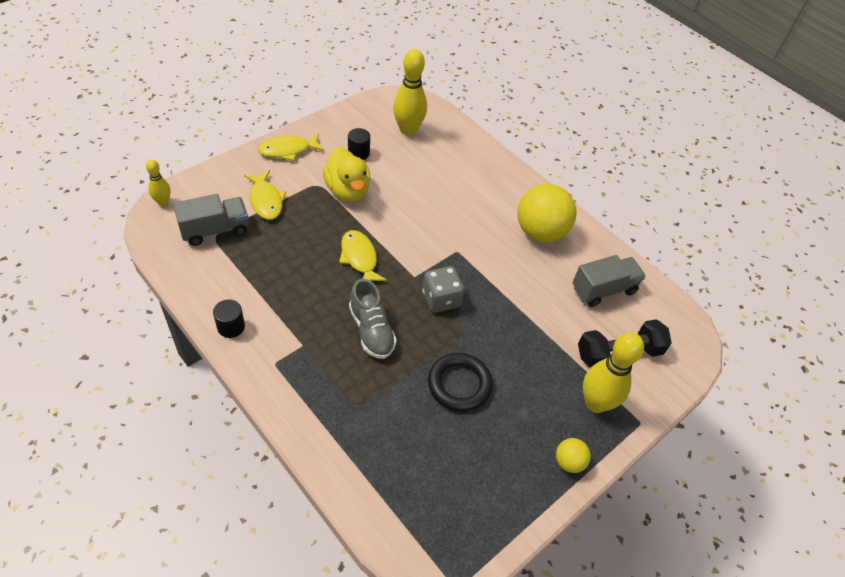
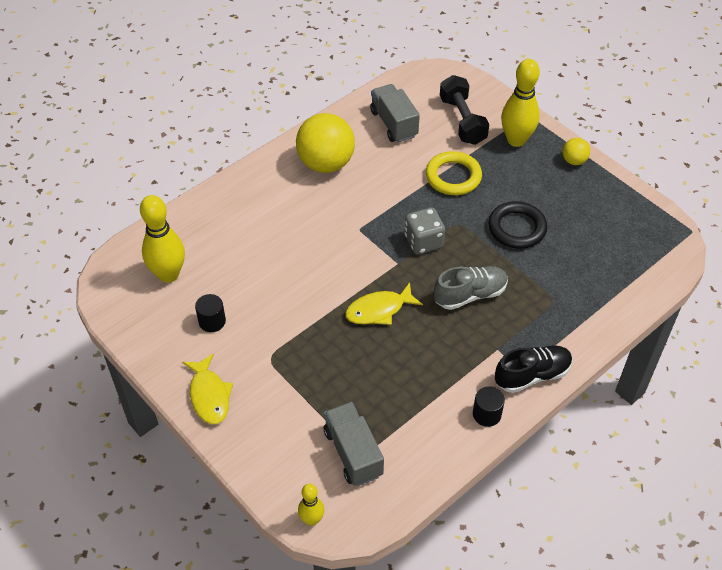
camera: 85 degrees left, 0 degrees up
yellow fish [244,170,286,220] -> none
yellow duck [323,147,371,202] -> none
none -> yellow ring [426,151,482,195]
none -> black shoe [495,345,573,393]

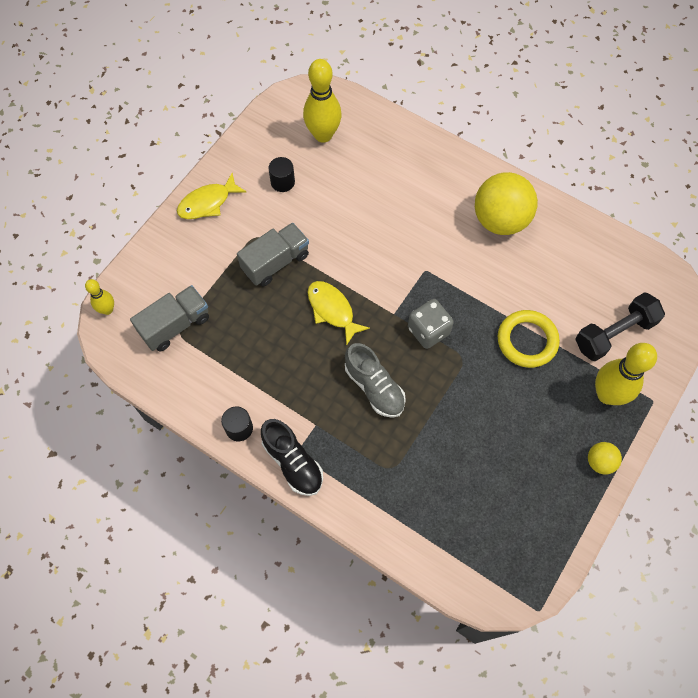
camera: 75 degrees right, 15 degrees up
grey truck [370,84,420,142] -> grey truck moved to [237,223,309,286]
black ring [488,201,547,249] -> none

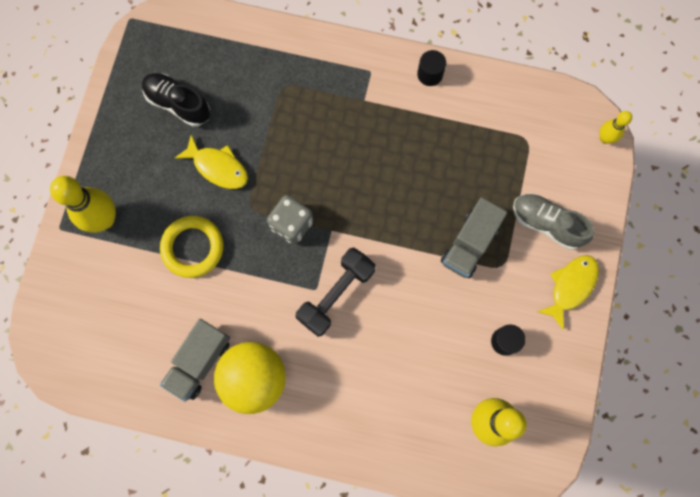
camera: 160 degrees right, 10 degrees up
grey truck [130,285,209,351] -> grey truck moved to [160,319,230,401]
black shoe [261,419,323,496] -> black shoe moved to [142,73,210,127]
yellow fish [308,281,370,346] -> yellow fish moved to [174,134,248,189]
grey shoe [345,343,406,418] -> grey shoe moved to [513,193,594,250]
black dumbbell [575,292,665,361] -> black dumbbell moved to [296,247,375,337]
yellow ball [588,442,622,475] -> none

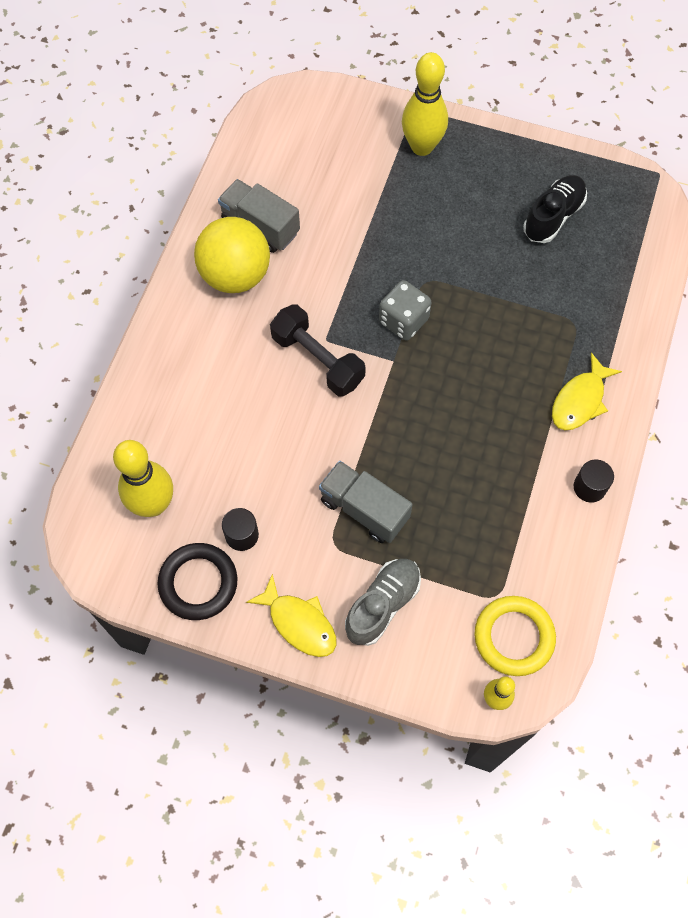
camera: 95 degrees right, 10 degrees down
yellow ring [160,216,223,278] -> yellow ring moved to [475,596,556,676]
yellow fish [174,134,248,189] -> yellow fish moved to [552,353,622,430]
none -> black ring [157,543,237,620]

